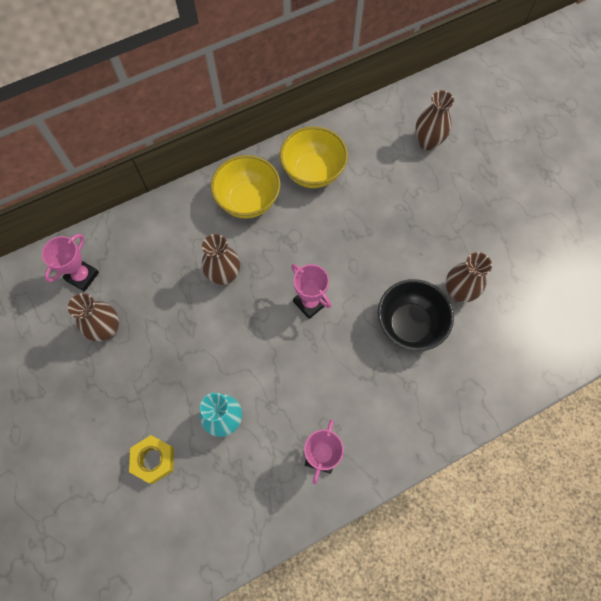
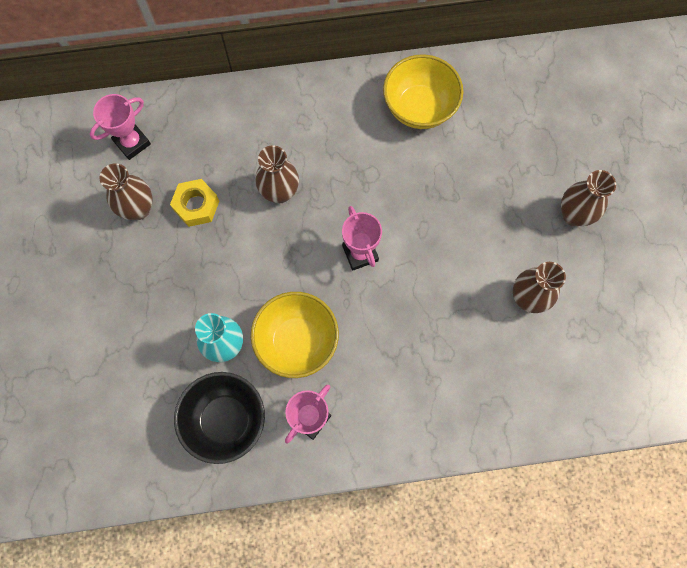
camera: 20 degrees right, 5 degrees up
yellow nut [129,435,174,484] -> yellow nut moved to [170,179,219,227]
yellow bowl [211,155,280,218] -> yellow bowl moved to [251,292,339,378]
black bowl [378,279,454,351] -> black bowl moved to [174,372,265,464]
brown vase [415,90,454,150] -> brown vase moved to [561,170,616,226]

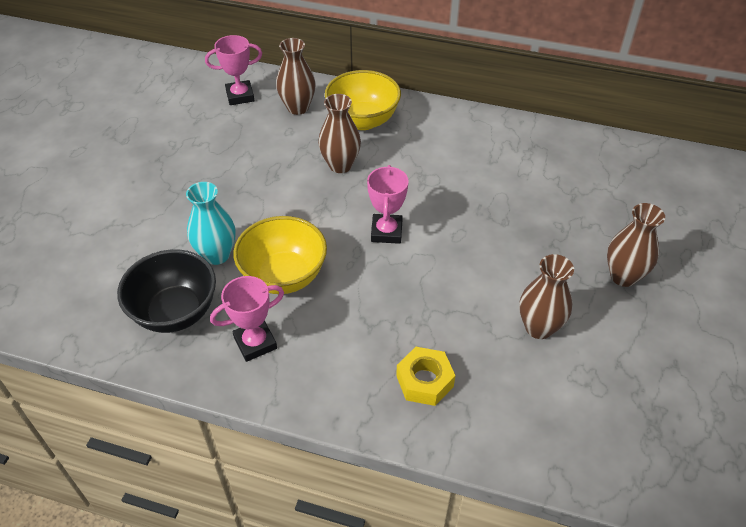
camera: 25 degrees right, 25 degrees down
brown vase [100,163,152,220] -> brown vase moved to [276,38,316,115]
yellow nut [170,179,219,227] -> yellow nut moved to [396,347,456,406]
yellow bowl [383,54,463,129] -> yellow bowl moved to [325,70,401,130]

